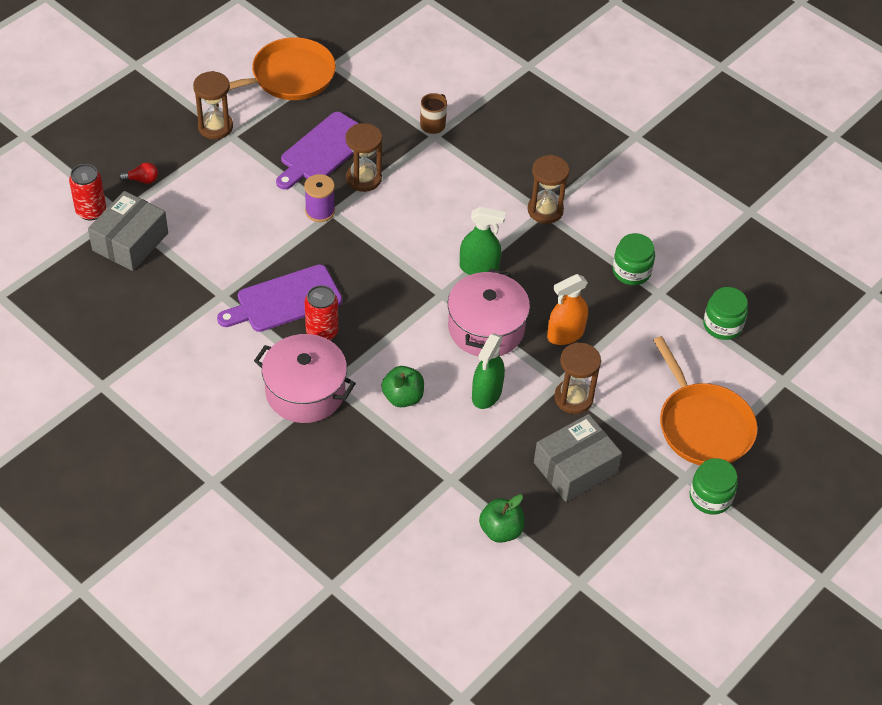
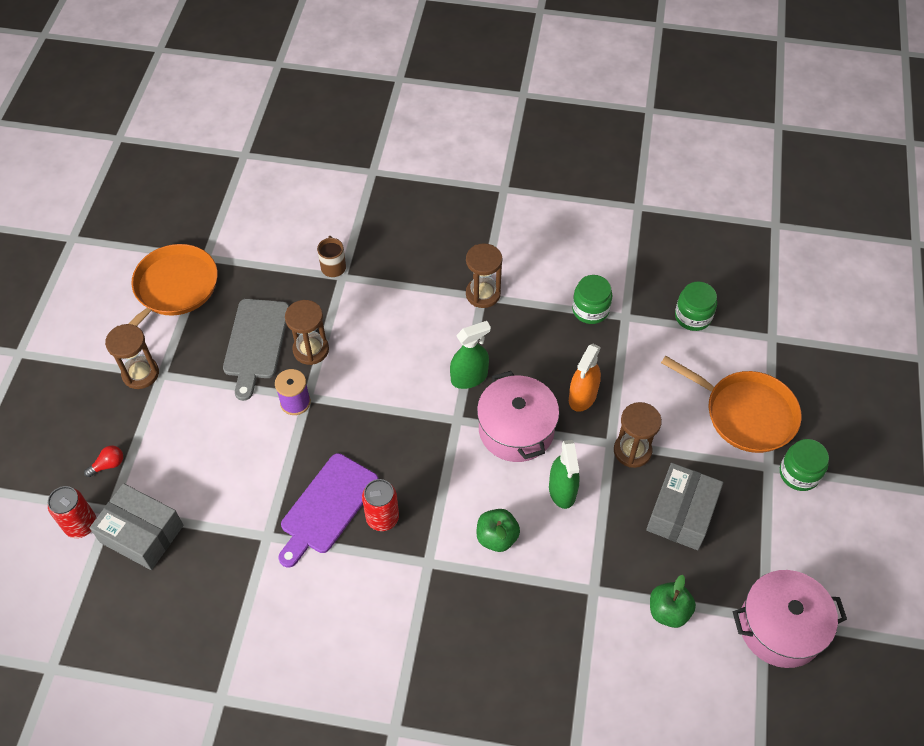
camera: 30 degrees left, 5 degrees up
grey box [88,191,168,271] -> grey box turned 60 degrees counterclockwise [90,483,183,570]
pink pot [254,334,356,423] -> pink pot moved to [733,570,847,668]
purple cutting board [276,112,359,190] -> grey cutting board [223,299,289,401]

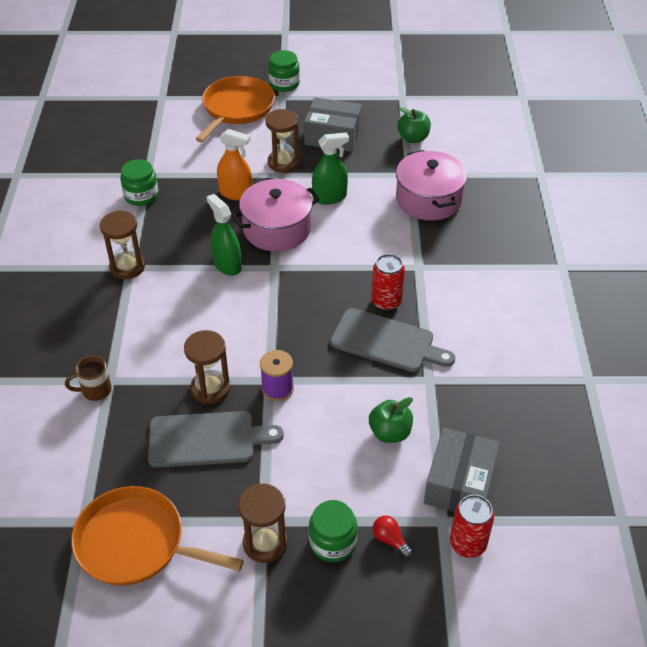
camera: 100 degrees left, 10 degrees down
purple cutting board [278,453,378,568] -> grey cutting board [330,308,455,372]
green apple [477,509,520,552] -> green apple moved to [369,397,413,443]
green jar [675,282,717,331] -> green jar moved to [309,500,358,562]
pink pot [733,570,847,668] -> pink pot moved to [396,150,467,221]

